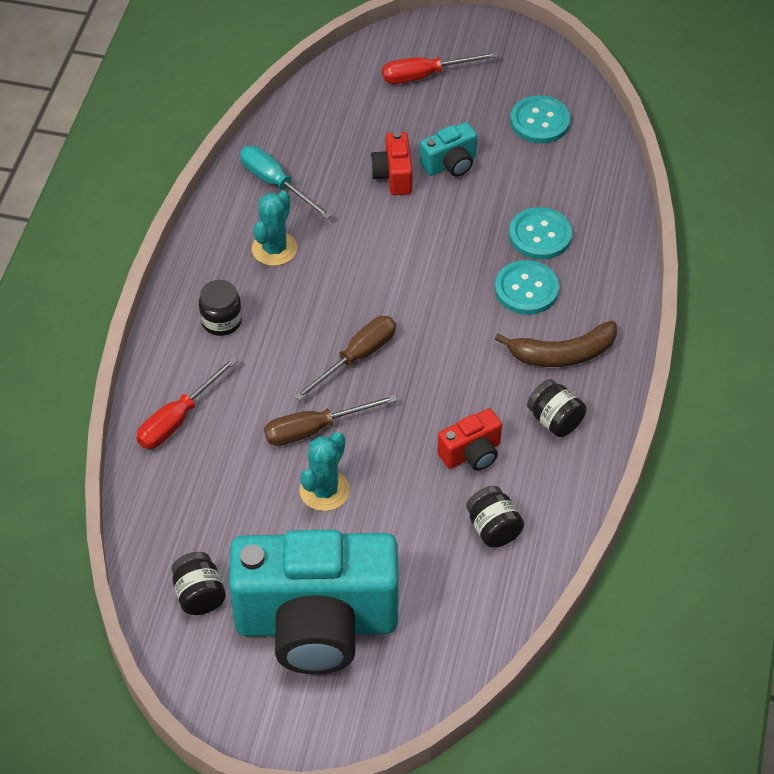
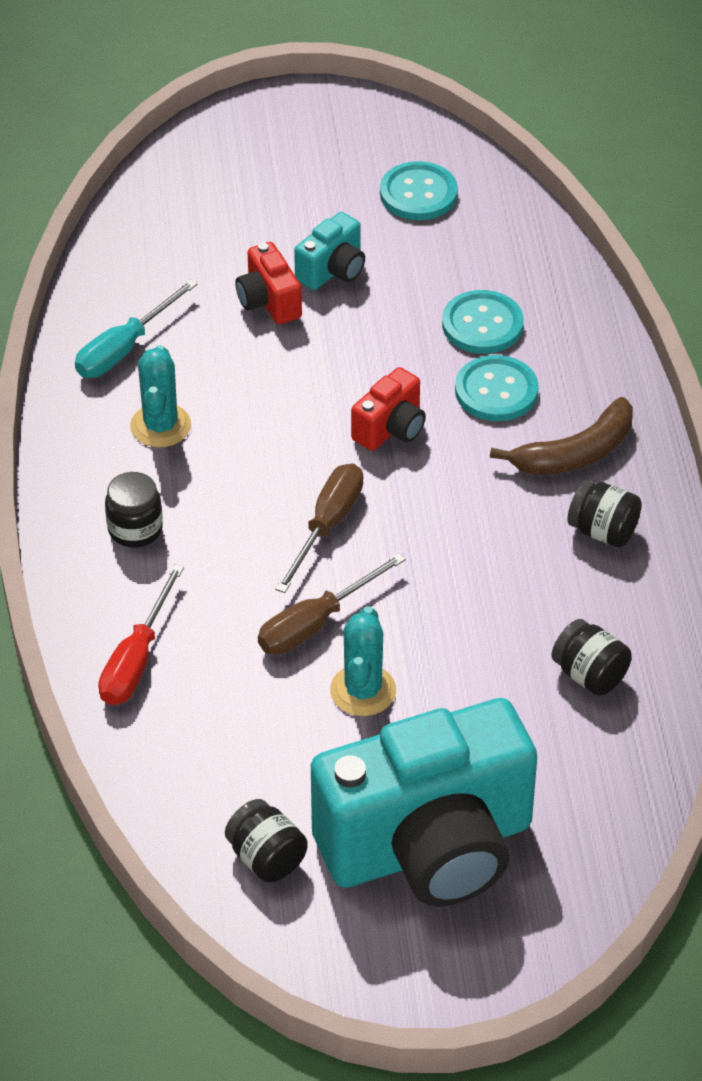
camera: 20 degrees left, 5 degrees down
turquoise screwdriver [240,146,332,219] -> turquoise screwdriver turned 75 degrees counterclockwise [75,279,197,378]
red screwdriver [382,52,498,84] -> none
red camera [437,408,502,471] -> red camera moved to [351,367,426,451]

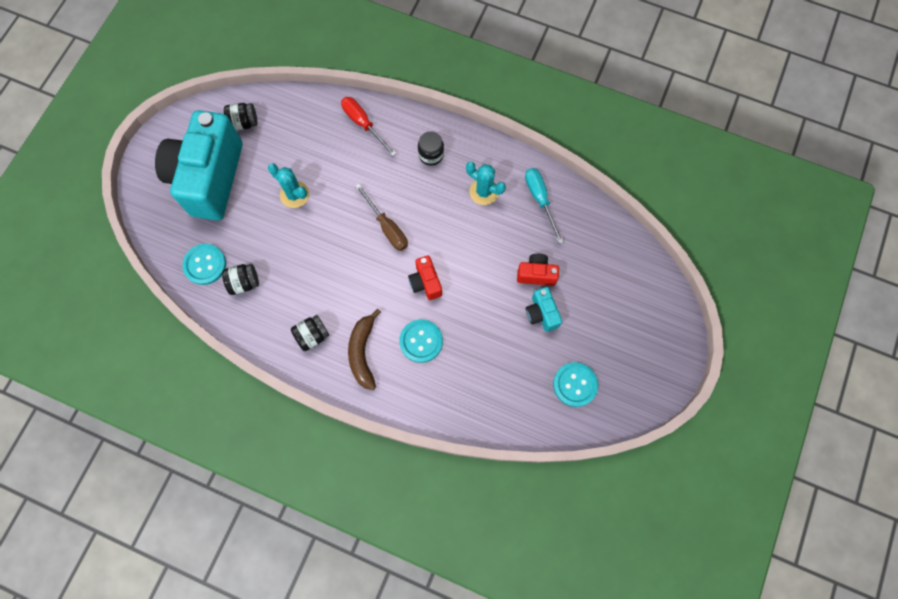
camera: 120 degrees right, 25 degrees up
brown screwdriver [258,553,406,655] -> none
turquoise button [442,290,524,354] -> turquoise button moved to [182,244,226,285]

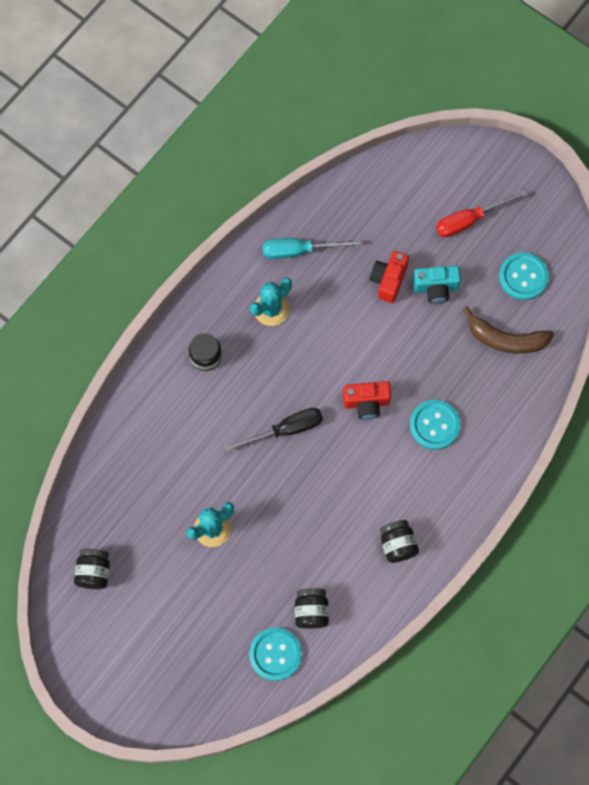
camera: 75 degrees left, 0 degrees up
turquoise camera [155,110,242,221] -> none
red screwdriver [341,97,396,156] -> red screwdriver moved to [436,190,527,237]
brown banana [348,309,381,390] -> brown banana moved to [462,306,554,354]
brown screwdriver [355,184,408,251] -> black screwdriver [224,408,323,452]

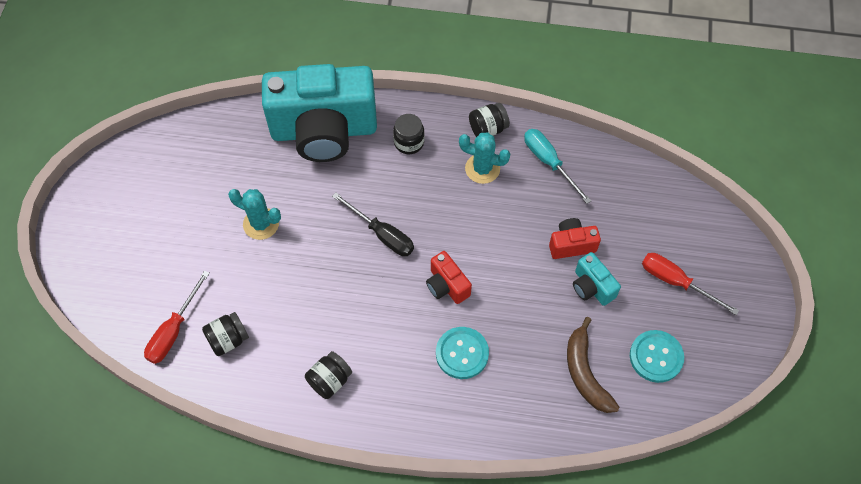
camera: 60 degrees right, 10 degrees down
black jar [74,549,110,589] -> black jar moved to [469,103,510,137]
turquoise button [249,627,302,681] -> red screwdriver [144,270,210,364]
none -> turquoise camera [262,64,377,162]

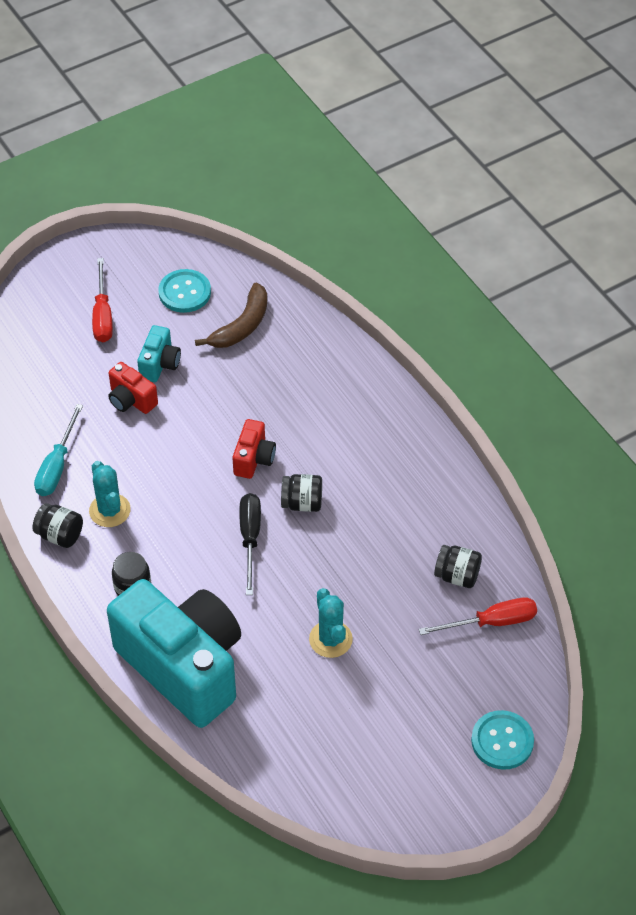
camera: 130 degrees left, 10 degrees down
black jar [305,351,352,399] -> black jar moved to [281,474,322,512]
turquoise button [436,327,489,379] -> turquoise button moved to [471,710,534,770]

